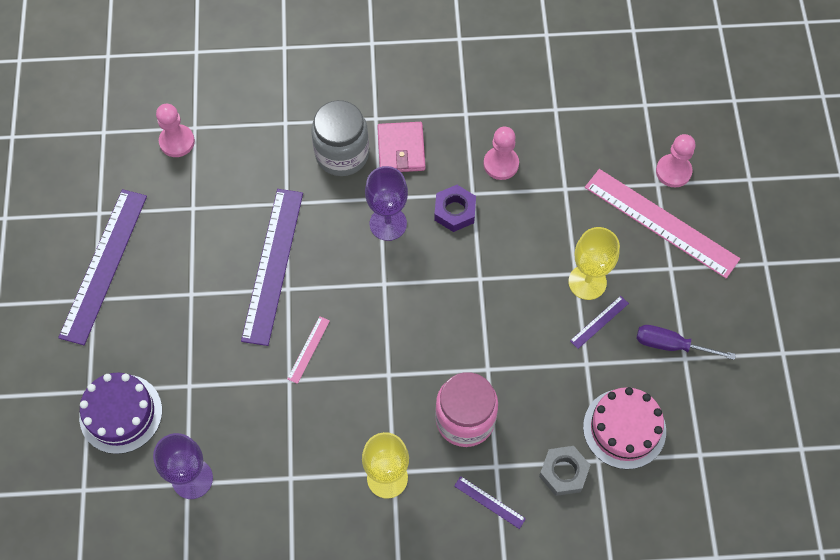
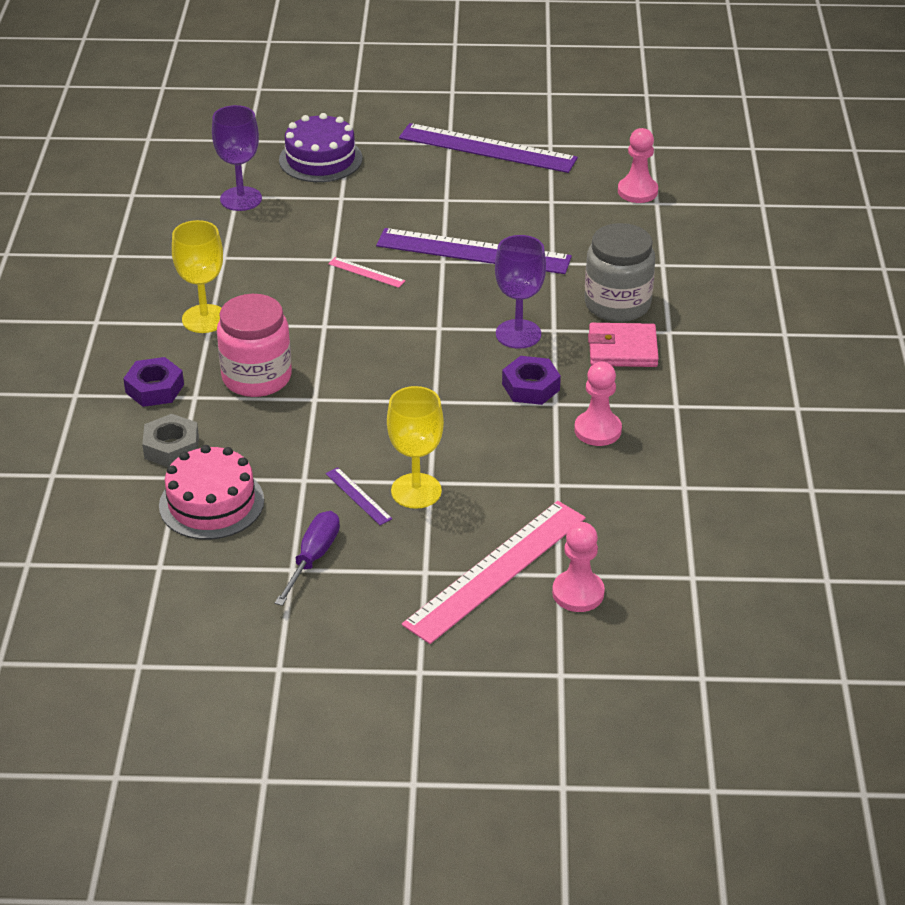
camera: 95 degrees right, 25 degrees down
purple ruler [454,476,526,529] -> purple nut [123,357,184,407]

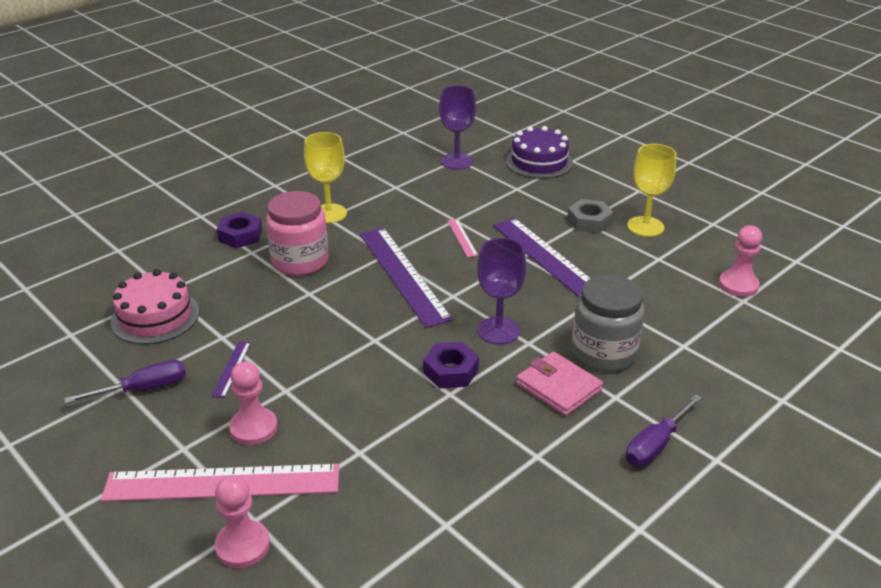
camera: 45 degrees right, 5 degrees down
grey nut [142,414,199,467] -> grey nut moved to [567,199,613,233]
yellow goblet [387,386,444,509] -> yellow goblet moved to [627,144,676,237]
purple ruler [399,123,578,173] -> purple ruler moved to [360,228,453,328]
pink pawn [574,362,622,446] -> pink pawn moved to [229,361,278,445]
none -> purple screwdriver [626,395,702,466]

